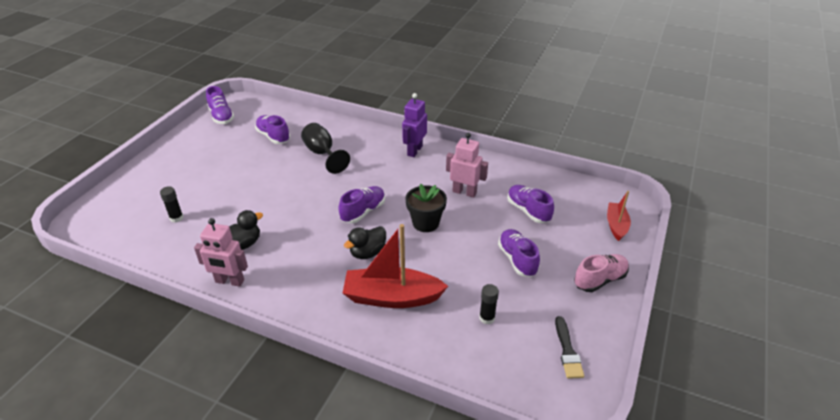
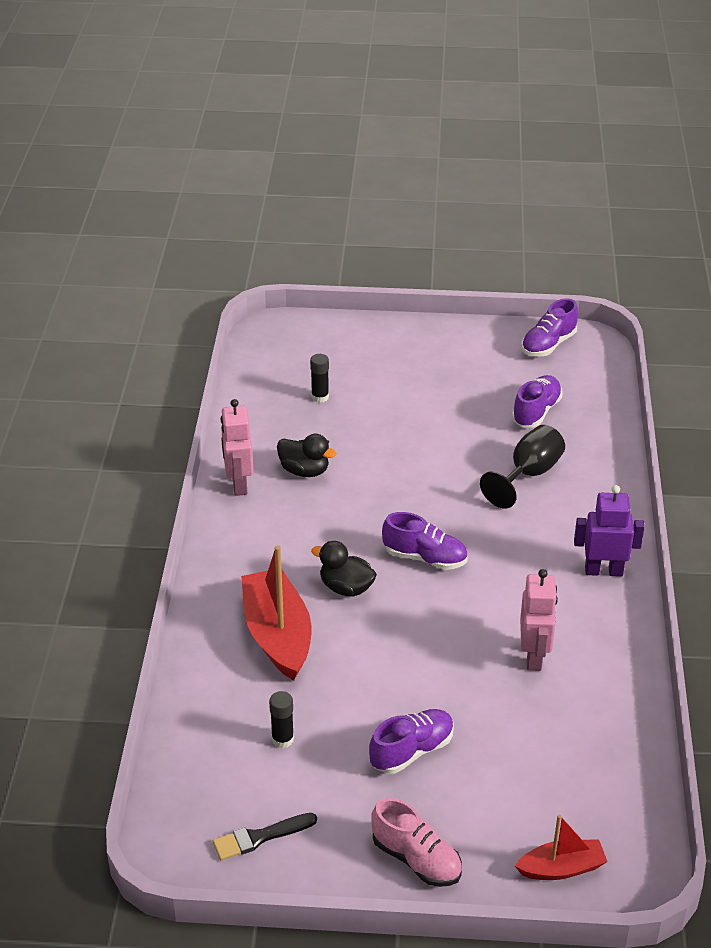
camera: 70 degrees right, 0 degrees up
black flower pot [405,184,447,232] -> none
purple shoe [507,185,554,223] -> none

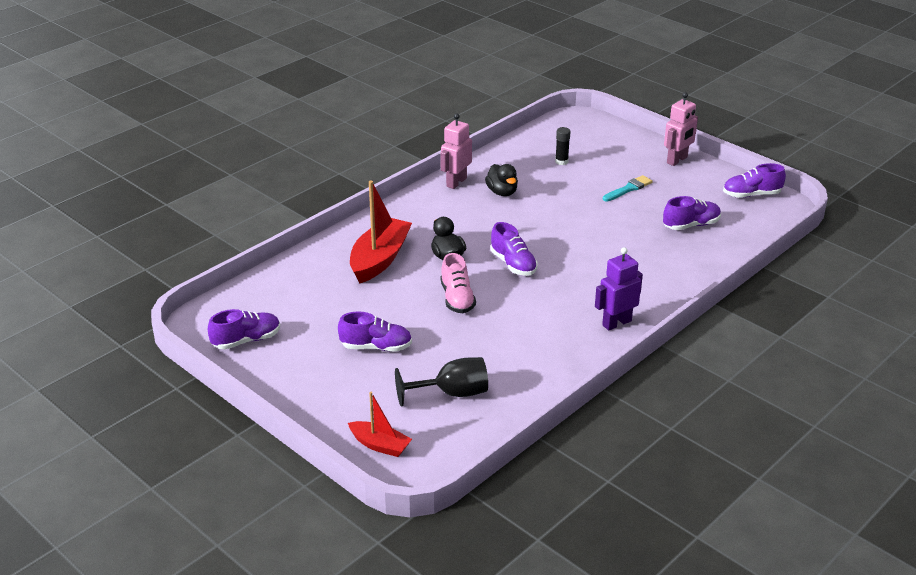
camera: 40 degrees right, 5 degrees down
black brush [213,813,317,860] -> purple shoe [208,309,280,349]
black glue stick [269,691,294,748] -> none
pink shoe [371,798,462,887] -> pink shoe moved to [441,253,476,313]
black goblet [480,425,565,509] -> black goblet moved to [395,357,488,406]
pink robot [520,569,558,671] -> pink robot moved to [664,92,698,166]
purple robot [574,485,645,577] -> purple robot turned 75 degrees counterclockwise [595,247,643,330]
none -> turquoise brush [603,175,652,201]

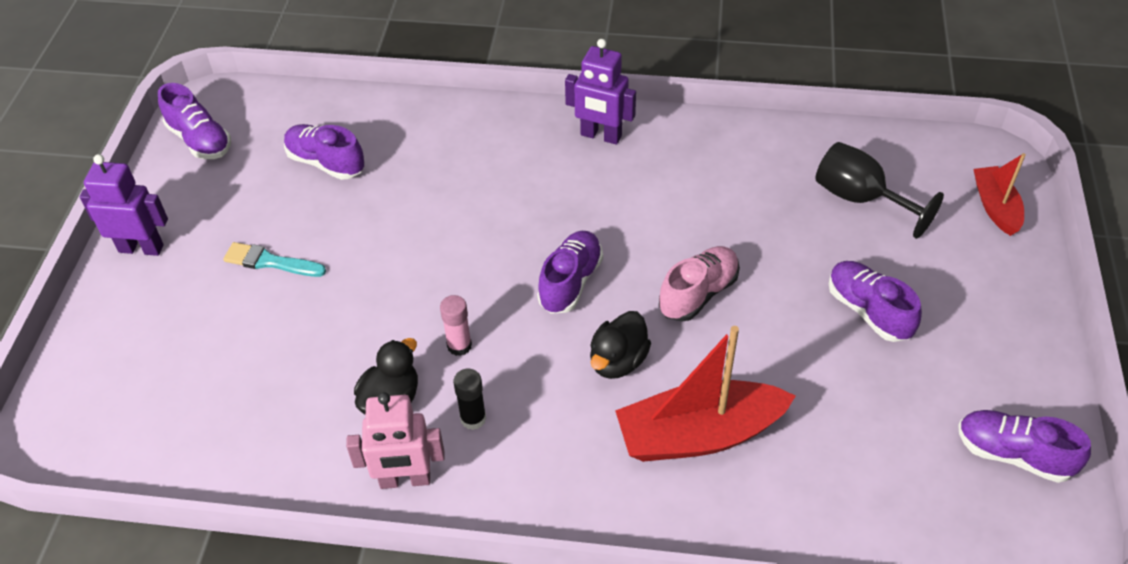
camera: 125 degrees left, 15 degrees up
black glue stick [555,127,570,165] -> black glue stick moved to [453,369,486,430]
pink robot [664,92,698,166] -> purple robot [80,154,168,256]
none -> pink glue stick [440,295,472,356]

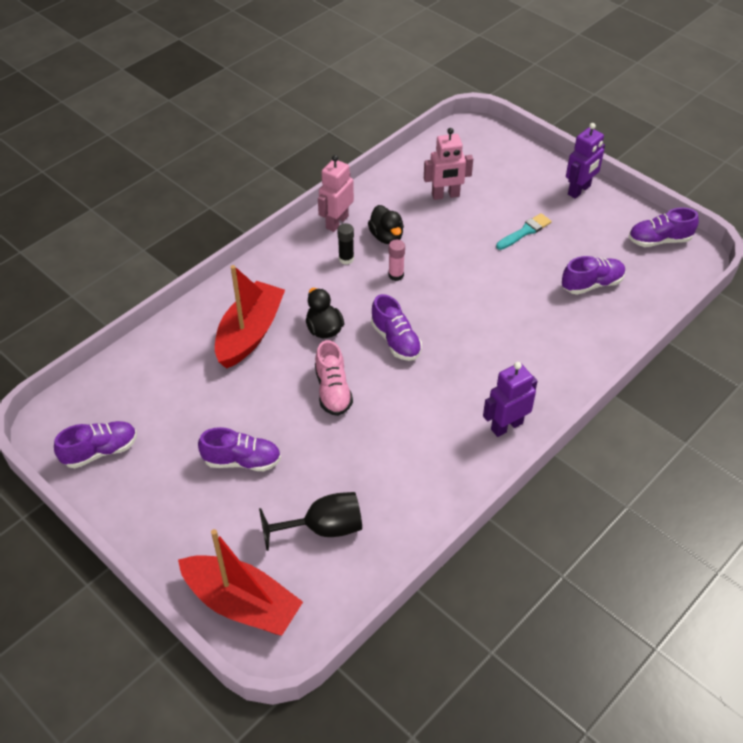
camera: 125 degrees right, 0 degrees up
red boat [973,153,1026,236] -> red boat [178,529,303,636], size x1.77
none -> pink robot [424,128,473,200]

